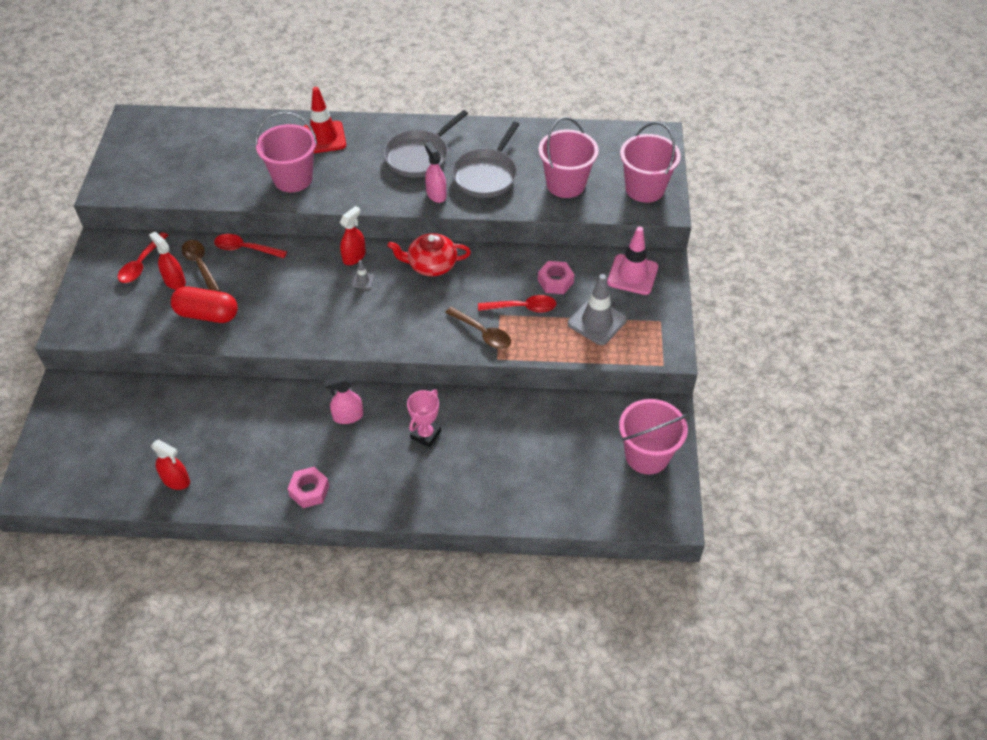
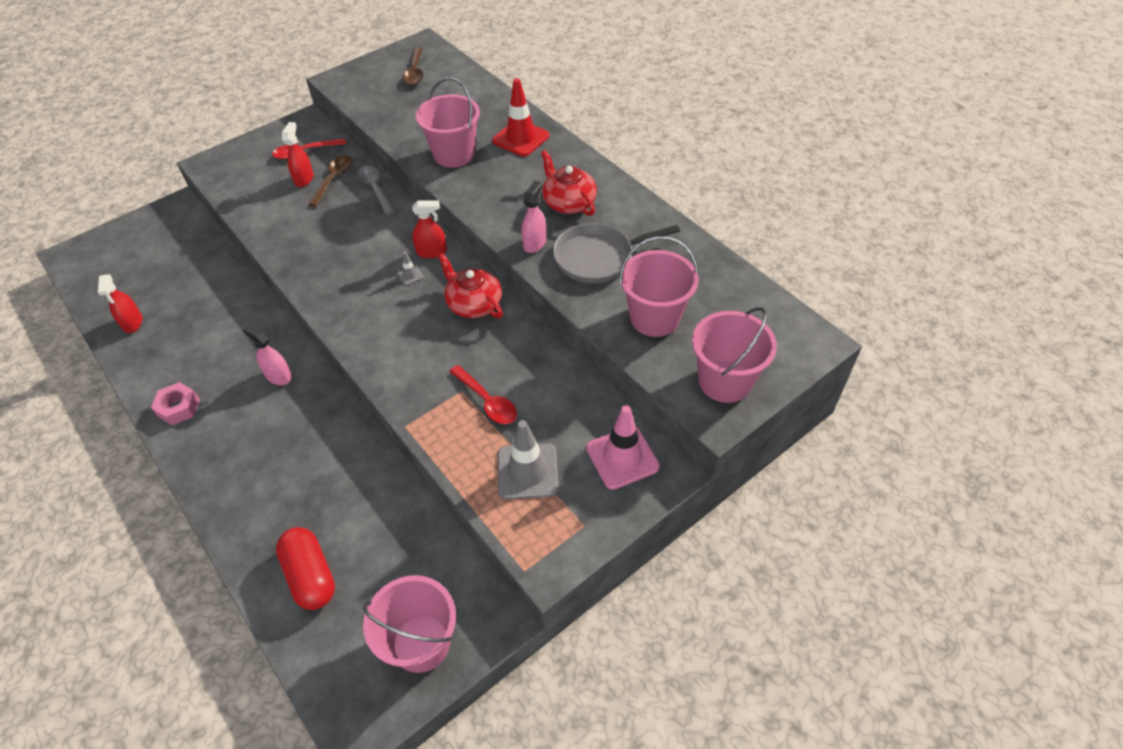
camera: 50 degrees right, 0 degrees up
red capsule [171,287,238,323] -> red capsule moved to [276,527,335,610]
red spoon [214,234,287,258] -> grey spoon [357,166,395,215]
grey pan [383,110,468,178] -> red teapot [541,150,597,216]
pink trophy [407,389,441,447] -> none
brown spoon [445,307,511,349] -> brown spoon moved to [403,47,423,85]
pink nut [538,261,574,294] -> none

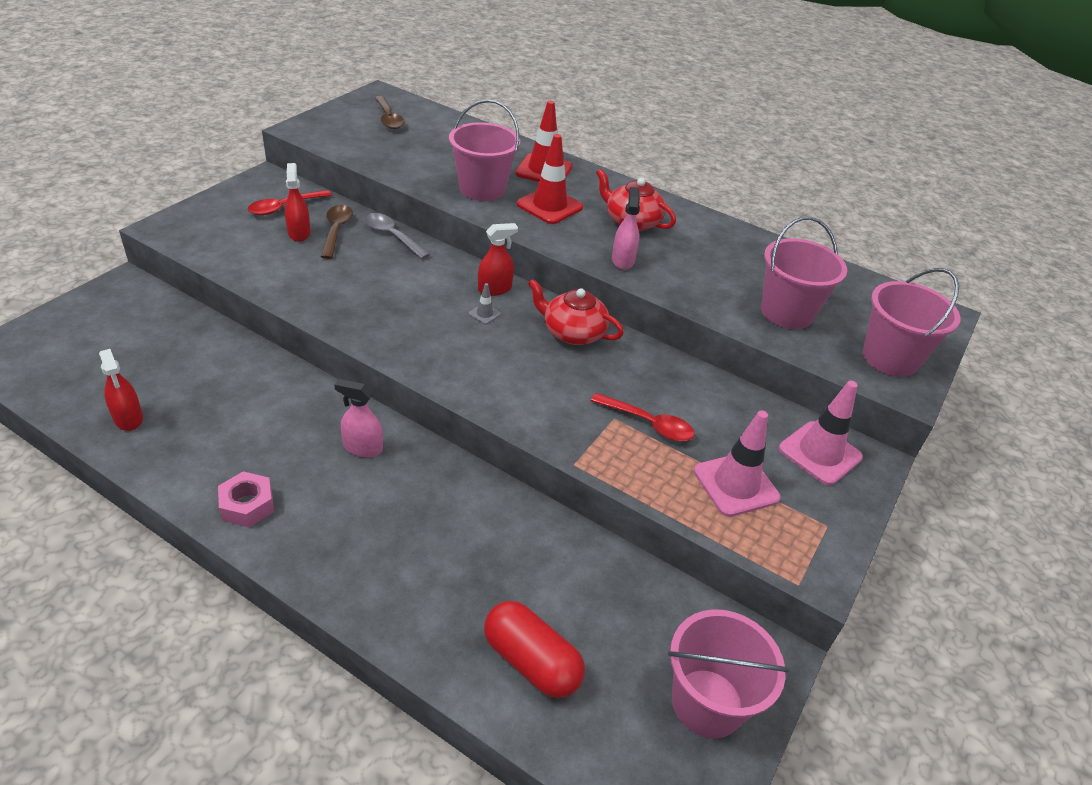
camera: 25 degrees left, 10 degrees down
grey traffic cone [498,420,558,499] -> pink traffic cone [694,410,781,517]
grey pan [553,223,680,283] -> none
none -> red traffic cone [517,134,583,224]

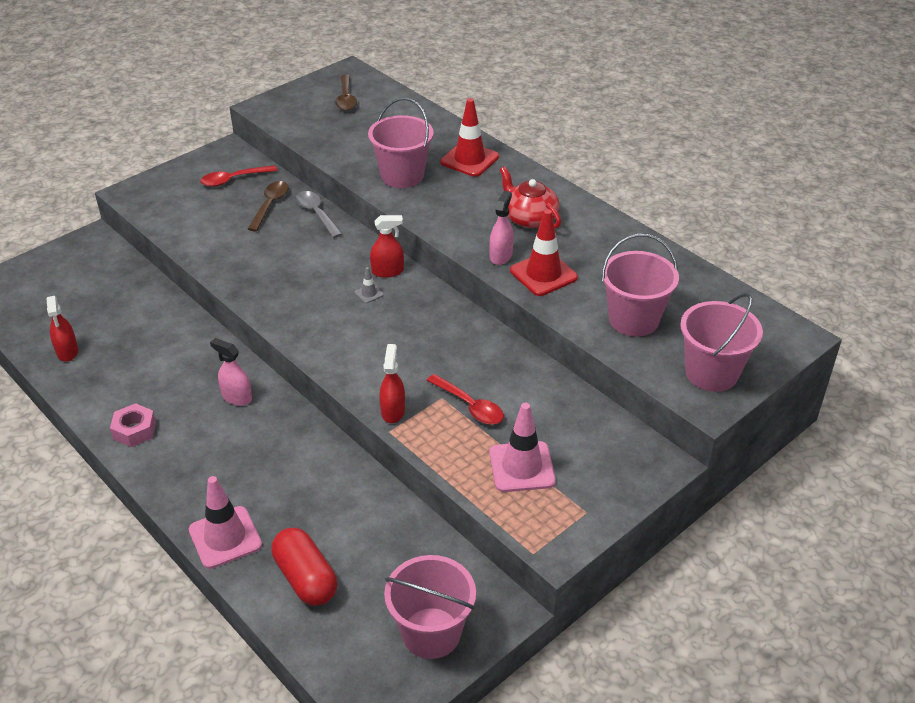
camera: 20 degrees right, 0 degrees up
red spray bottle [285,163,311,242] -> red spray bottle moved to [380,344,405,423]
red traffic cone [517,134,583,224] -> red traffic cone moved to [510,209,578,296]
red teapot [528,279,624,345] -> none
pink traffic cone [779,381,863,485] -> pink traffic cone moved to [189,476,262,569]

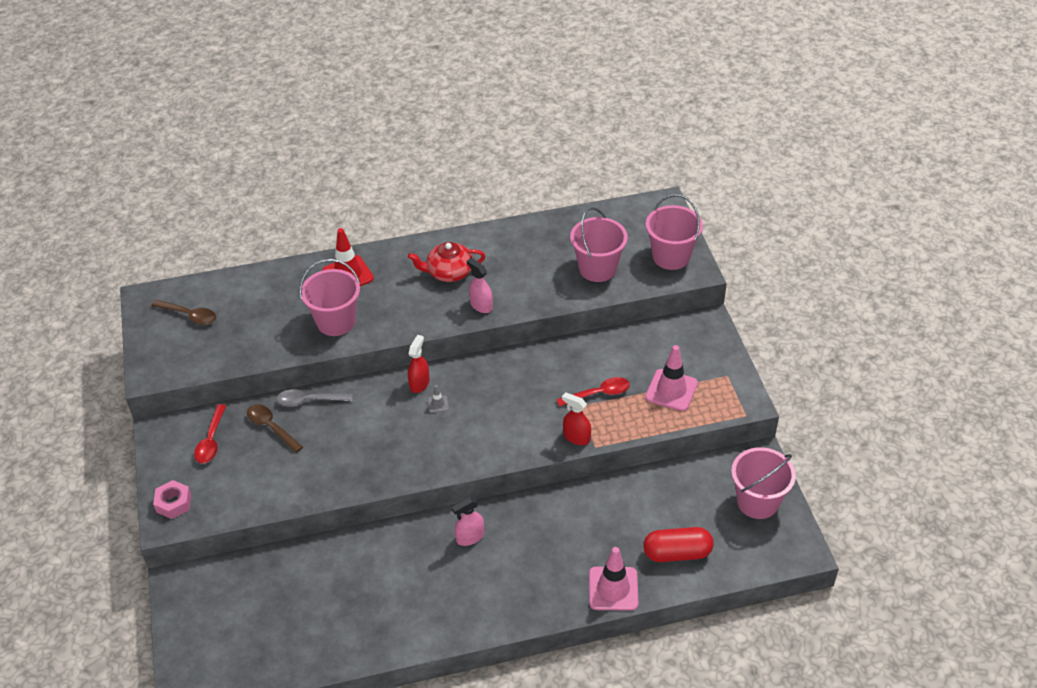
camera: 60 degrees left, 5 degrees up
red spray bottle [46,296,78,362] -> none
pink nut [110,403,156,447] -> pink nut moved to [153,480,191,519]
red traffic cone [510,209,578,296] -> none

